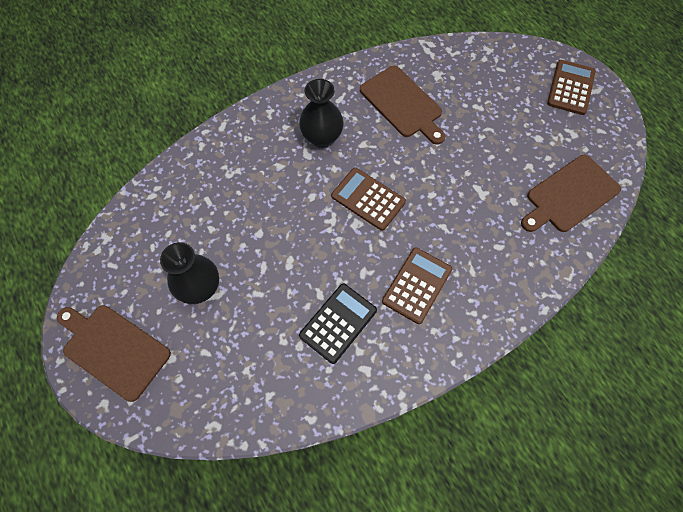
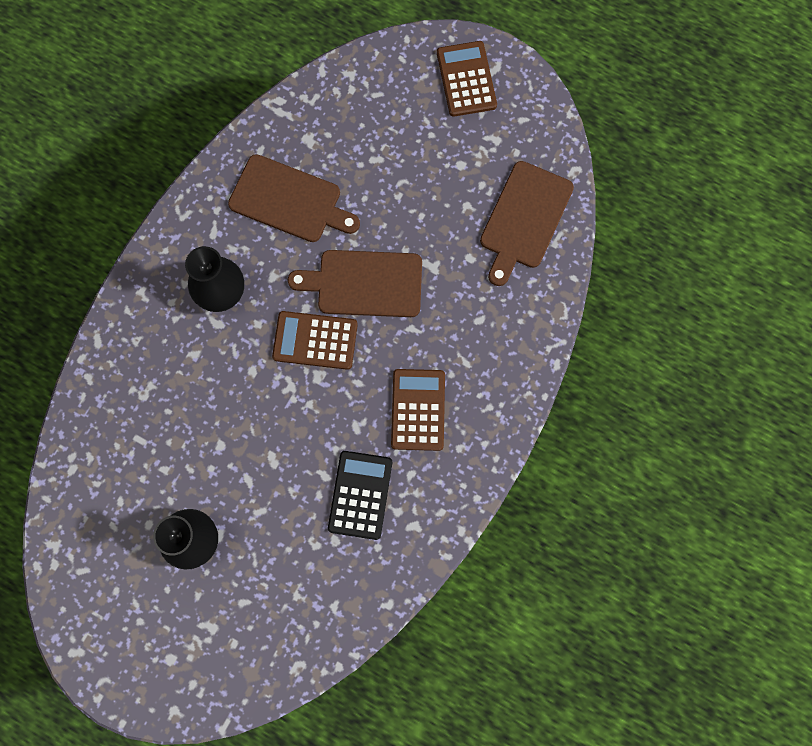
camera: 30 degrees left, 10 degrees up
brown cutting board [57,305,171,402] -> brown cutting board moved to [288,250,422,317]

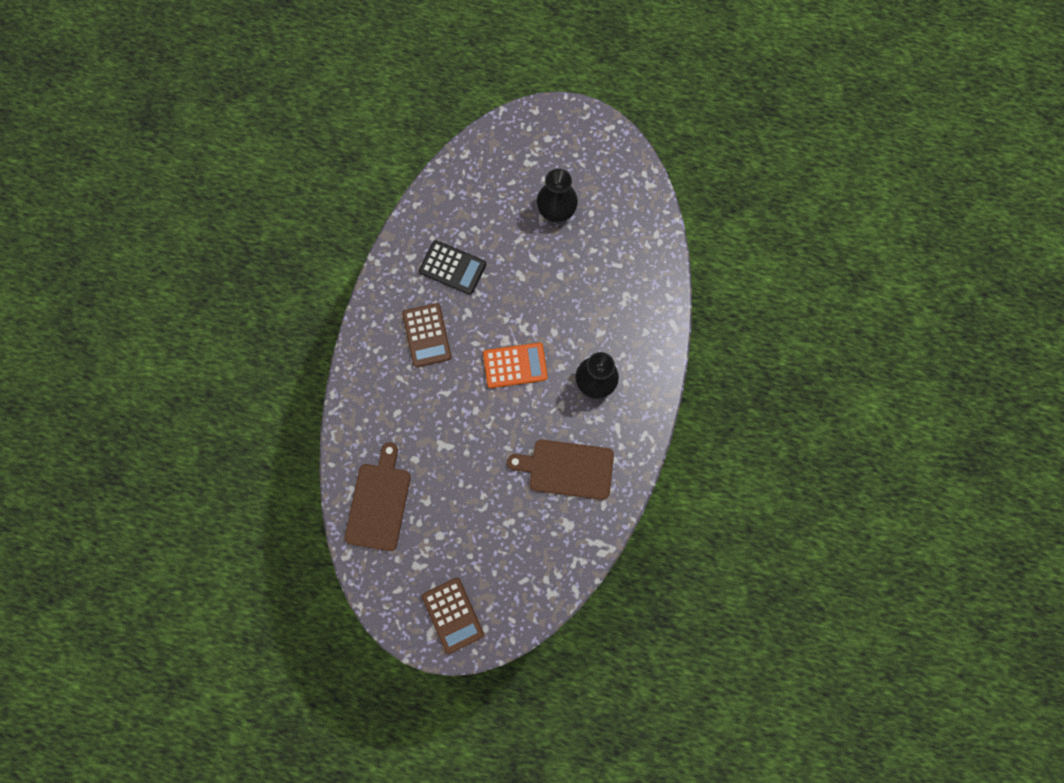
camera: 165 degrees right, 0 degrees up
brown calculator [272,311,358,370] -> orange calculator [483,343,548,388]
brown cutting board [288,250,422,317] -> none
black calculator [328,451,392,540] -> black calculator turned 60 degrees counterclockwise [419,240,487,295]

